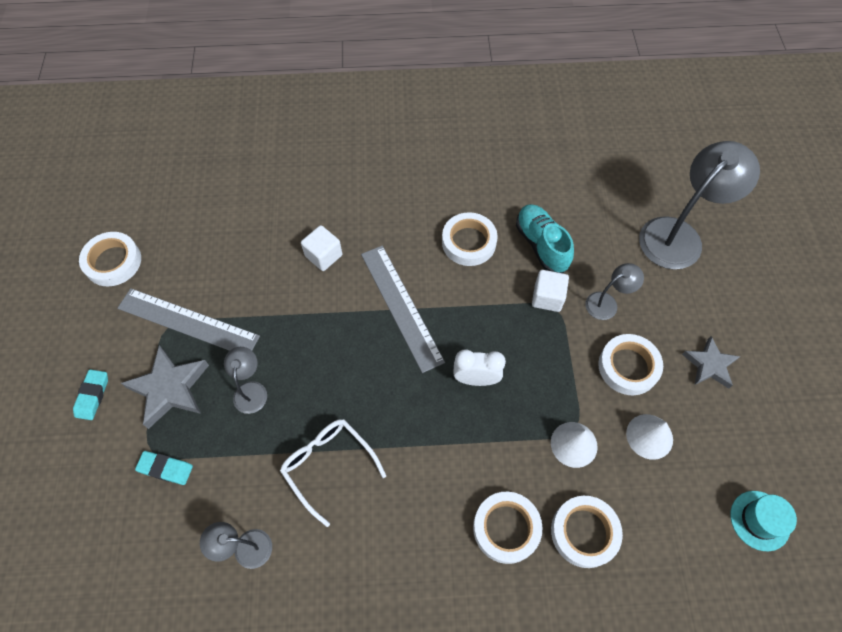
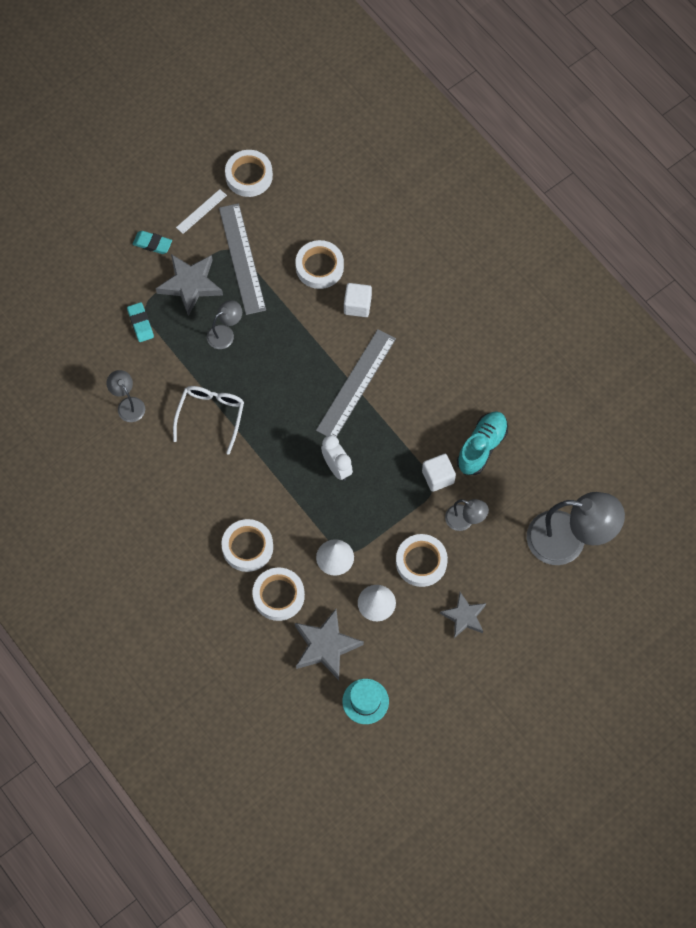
camera: 55 degrees right, 5 degrees up
turquoise eraser [73,369,108,420] -> turquoise eraser turned 45 degrees clockwise [133,231,172,254]
white tape [442,212,498,266] -> white tape moved to [295,240,344,289]
none -> white ruler [176,189,227,234]
none -> grey star [295,609,364,680]

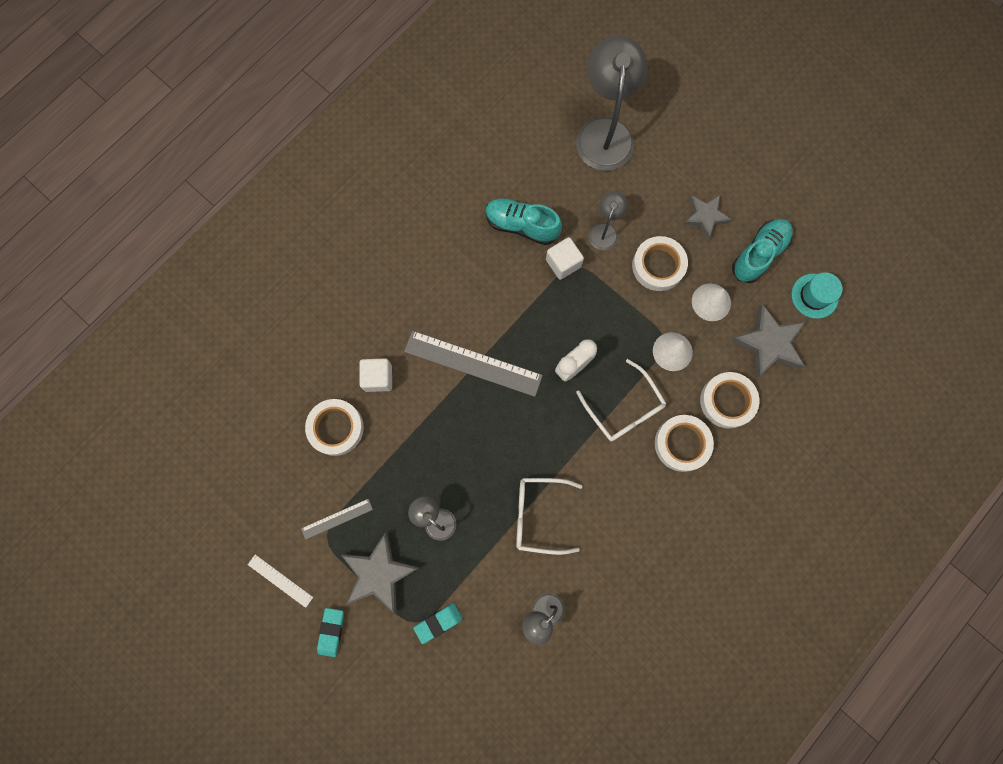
camera: 100 degrees left, 10 degrees up
grey ruler [219,203,266,315] -> grey ruler [301,499,373,540], size x0.50
white tape [225,150,273,197] -> none
none -> white glasses [576,359,667,442]
none -> turquoise shoe [732,219,793,283]

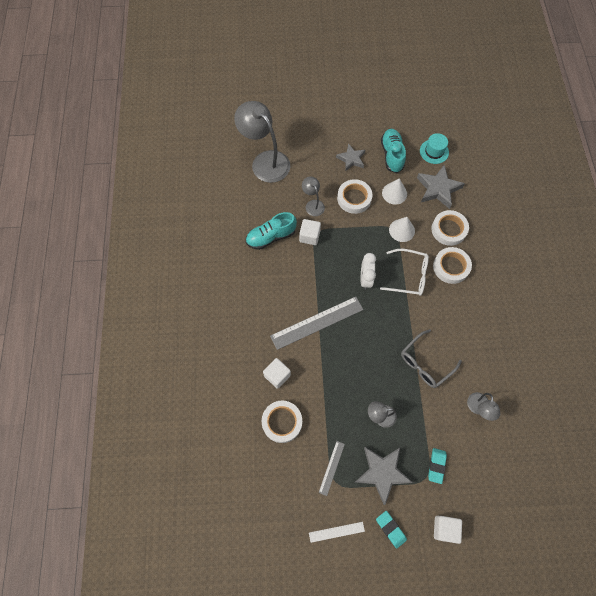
camera: 45 degrees left, 10 degrees down
white glasses [516,478,582,555] -> grey glasses [401,329,462,388]
none -> white cube [434,515,462,544]

